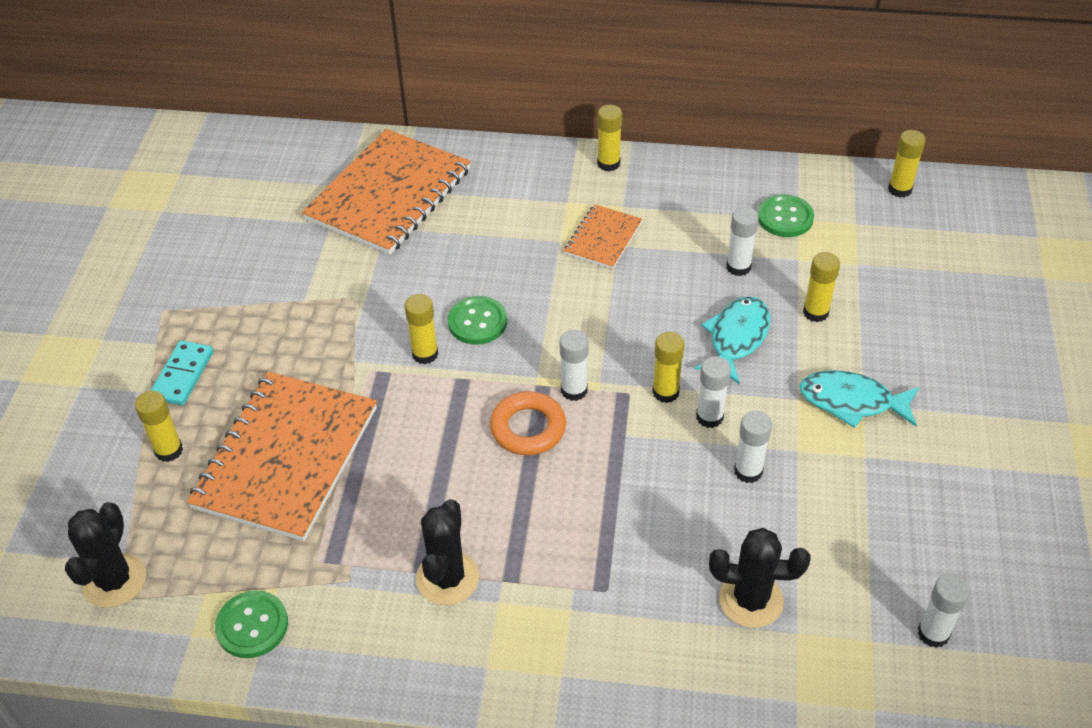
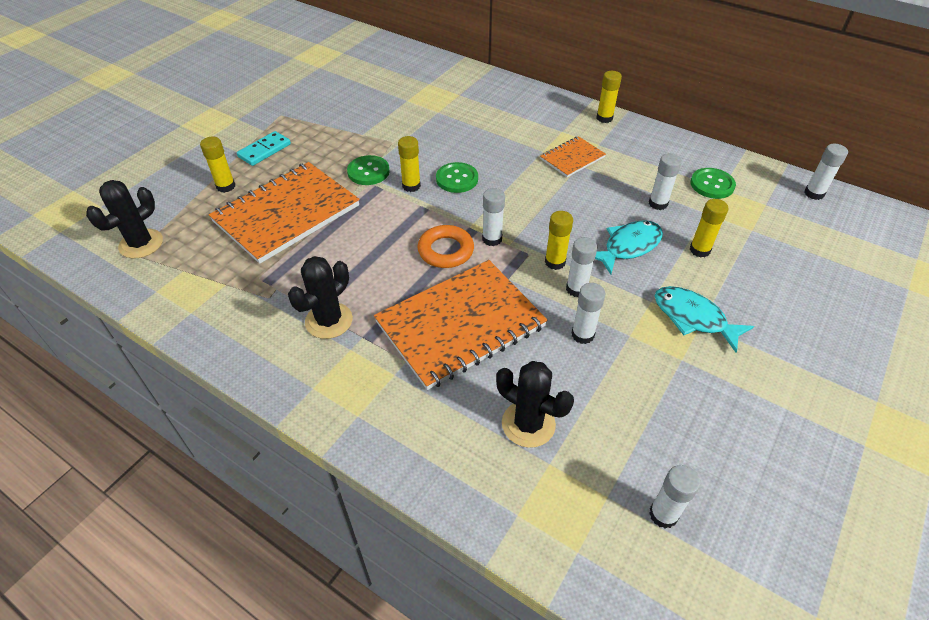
camera: 25 degrees right, 0 degrees up
green button [215,591,288,658] -> green button moved to [347,155,390,185]
orange notebook [302,129,471,255] -> orange notebook moved to [374,260,548,390]
yellow glue stick [888,130,926,198] -> white glue stick [804,144,848,200]

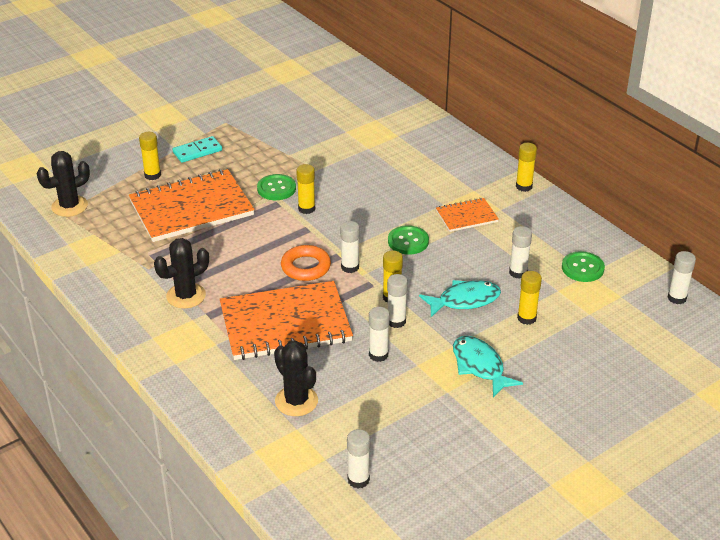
camera: 20 degrees right, 10 degrees down
green button [436,162,478,193] -> green button moved to [388,225,429,255]

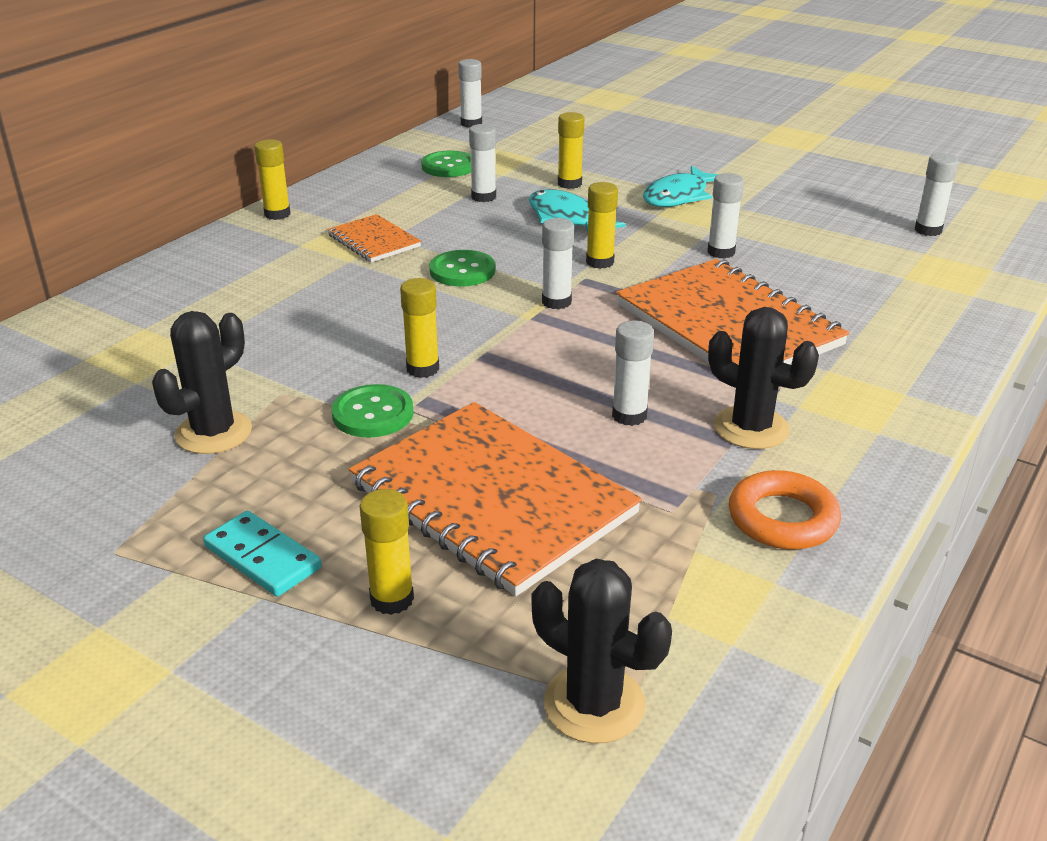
camera: 110 degrees left, 5 degrees down
black cactus [274,341,318,416] -> black cactus moved to [152,311,252,454]
orange ring [281,245,331,281] -> orange ring moved to [729,470,841,550]
white glue stick [387,274,408,328] -> white glue stick moved to [612,320,654,426]

